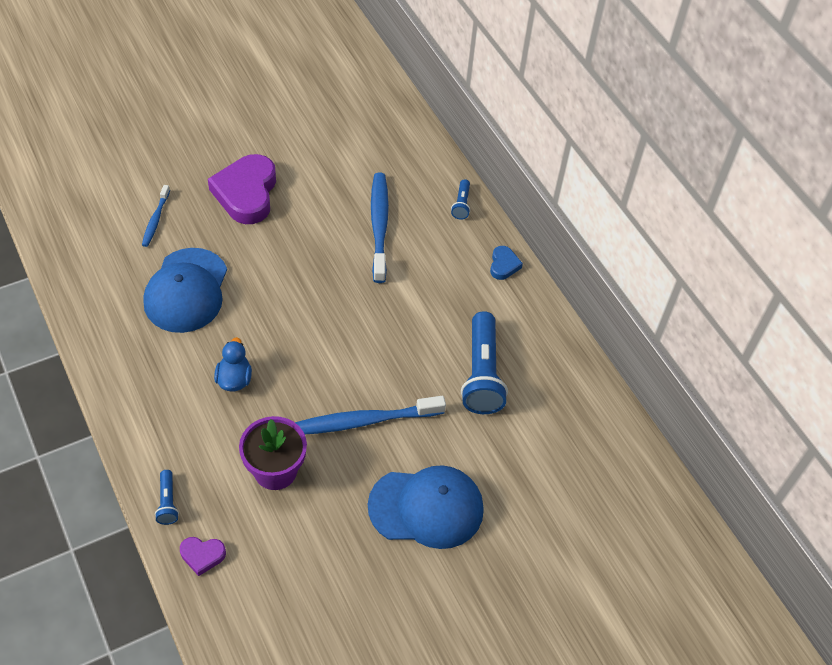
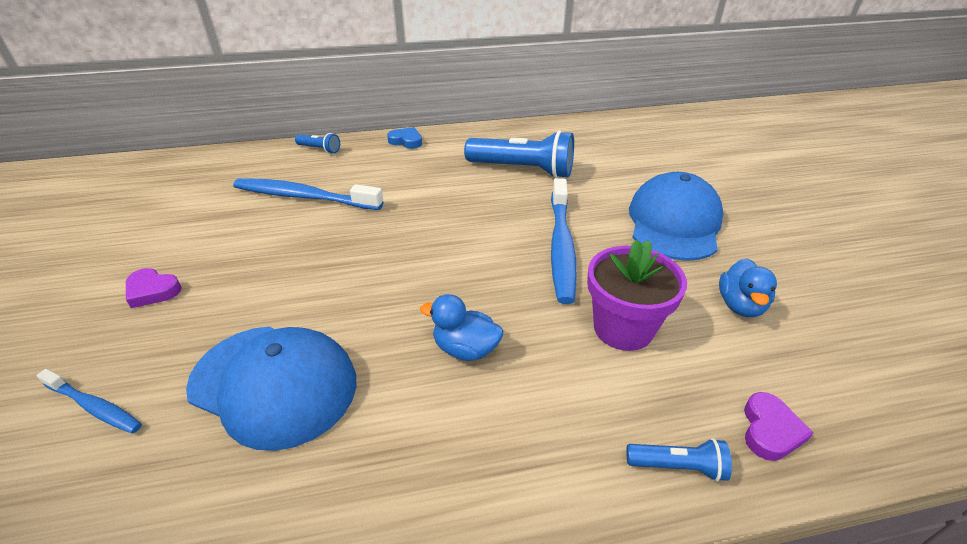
camera: 70 degrees left, 15 degrees down
purple heart [208,154,276,224] -> purple heart [126,268,182,308], size x0.46
none -> blue duck [719,259,777,317]

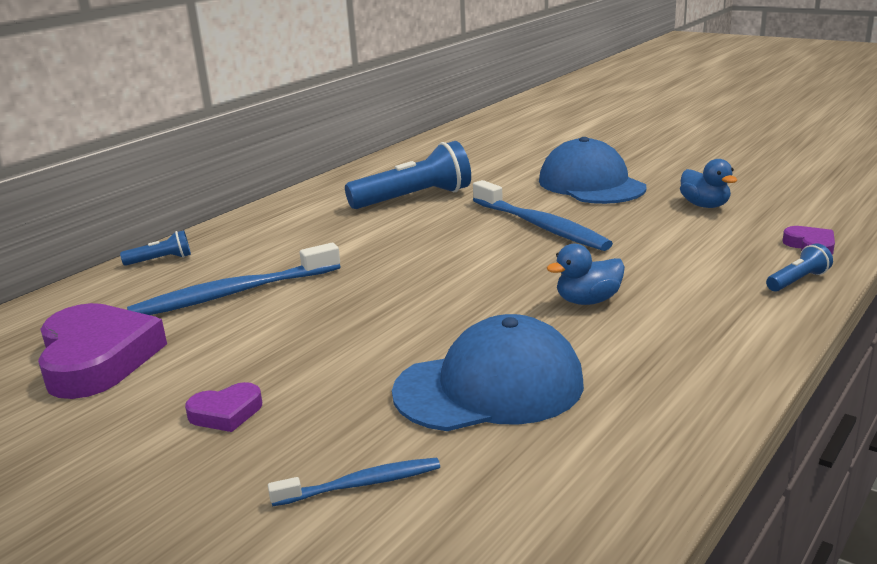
camera: 40 degrees left, 15 degrees down
blue heart [387,127,422,149] -> none
purple flower pot [587,239,687,351] -> none
none -> purple heart [38,303,167,399]

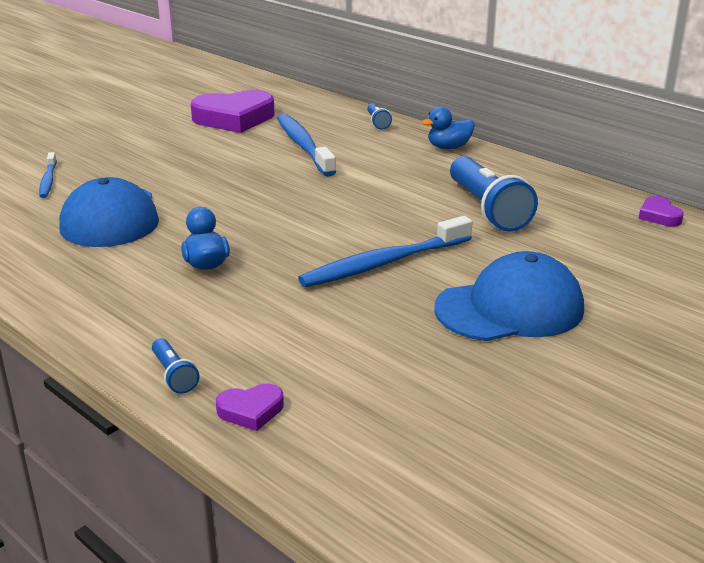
camera: 95 degrees right, 5 degrees up
purple heart [185,382,262,432] -> purple heart moved to [639,196,684,227]
blue duck [680,159,737,208] -> blue duck moved to [422,107,475,149]

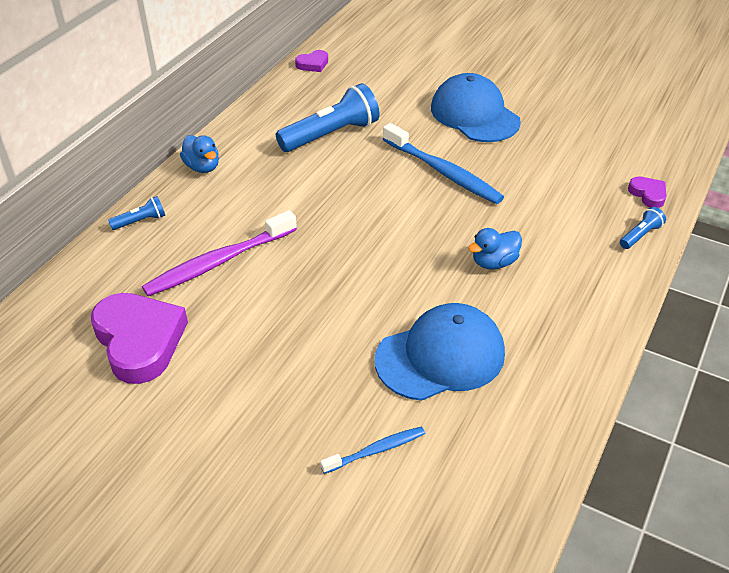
camera: 105 degrees left, 15 degrees up
blue toothbrush [277,114,336,176] -> purple toothbrush [142,210,297,296]

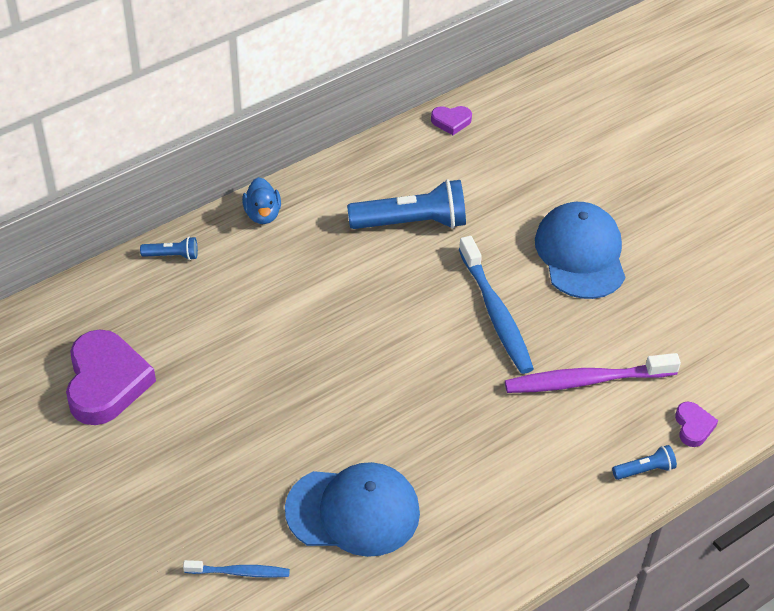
camera: 25 degrees right, 5 degrees up
purple toothbrush [142,210,297,296] -> purple toothbrush moved to [505,353,681,393]
blue duck [468,228,522,269] -> none

